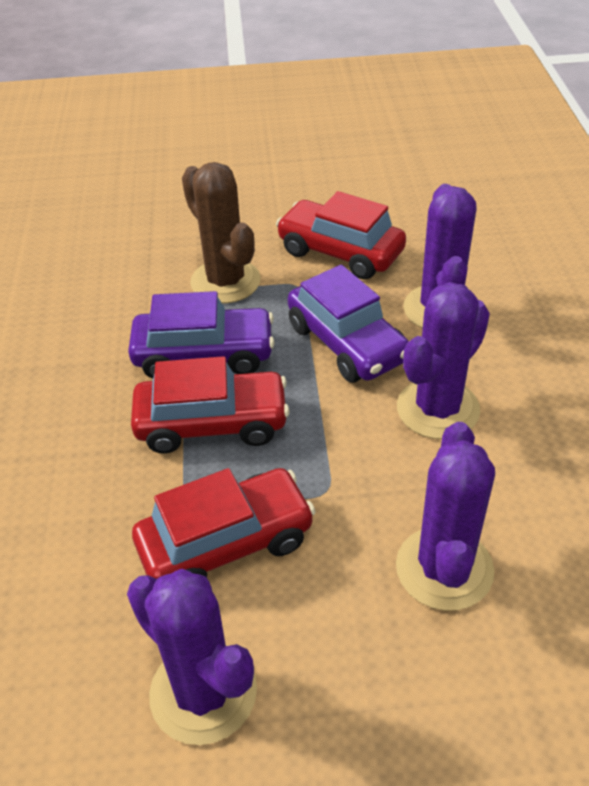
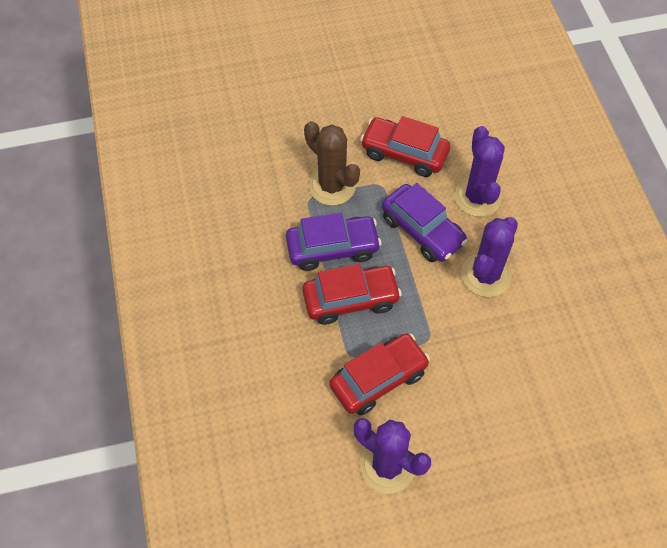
camera: 10 degrees left, 15 degrees up
purple cactus [396,422,495,611] -> none

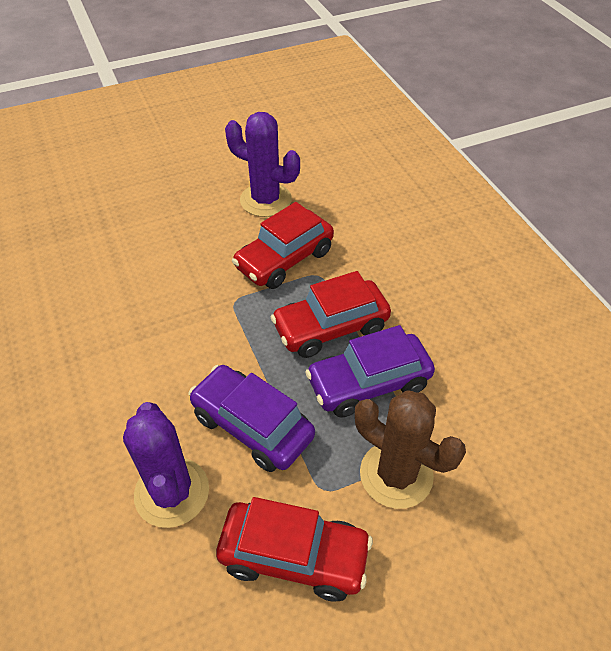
camera: 170 degrees right, 10 degrees down
purple cactus [461,217,518,297] -> none

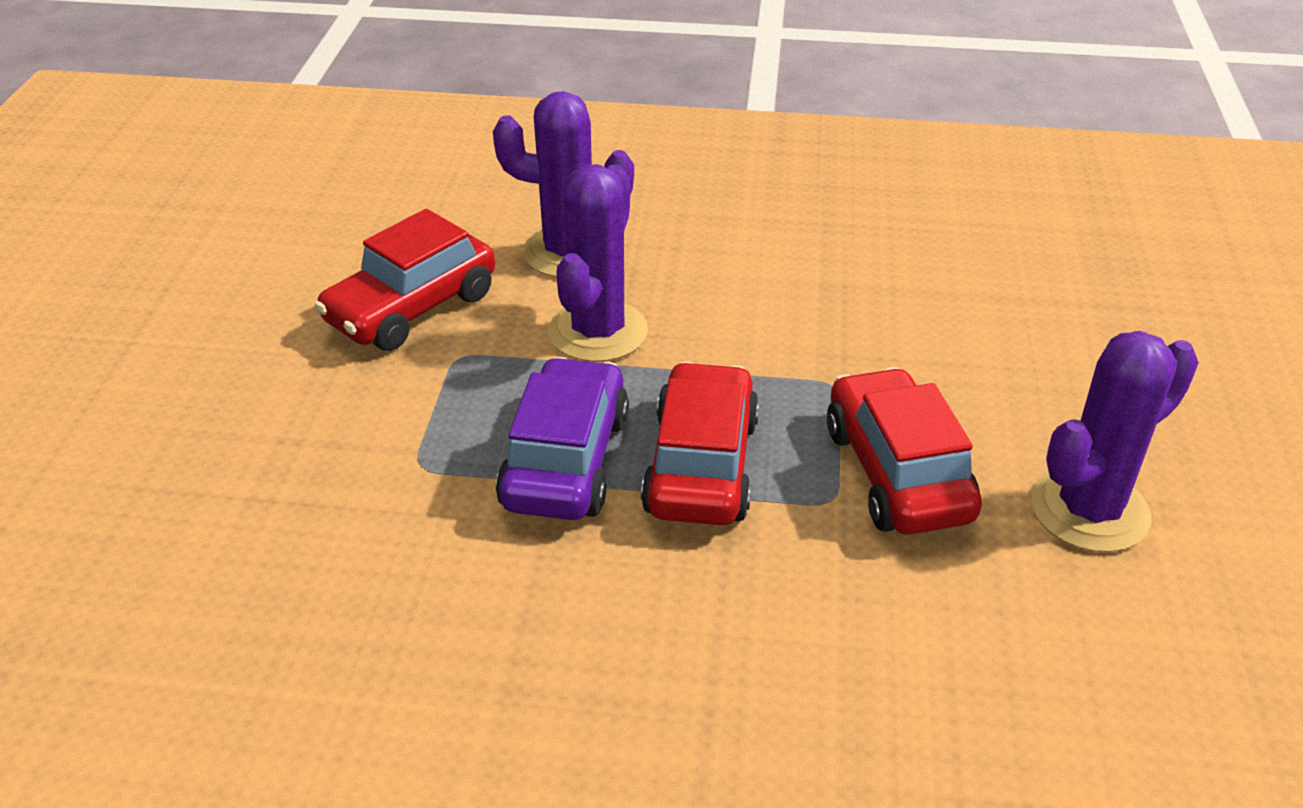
camera: 120 degrees right, 10 degrees down
purple car [189,365,315,472] -> purple cactus [548,164,648,362]
brown cactus [355,390,466,509] -> none

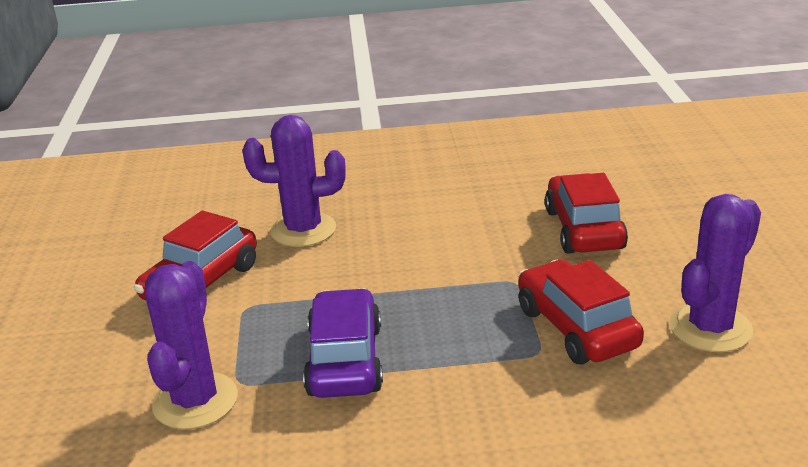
camera: 10 degrees left, 10 degrees down
purple cactus [548,164,648,362] -> purple cactus moved to [145,261,238,429]
red car [641,361,759,525] -> red car moved to [545,173,628,254]

